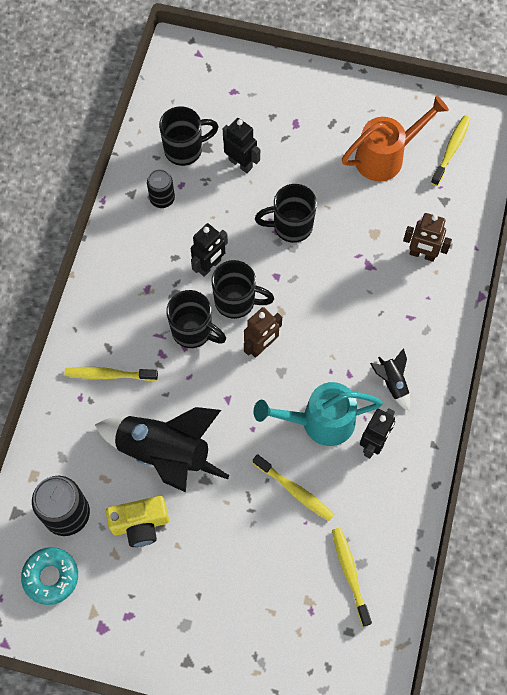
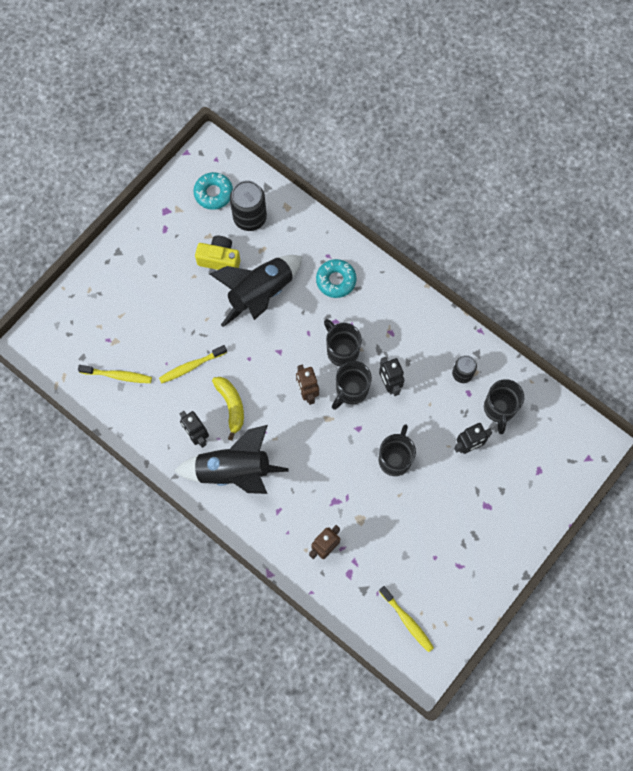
camera: 115 degrees right, 5 degrees up
yellow toothbrush [64,367,158,381] -> turquoise donut [316,259,357,298]
yellow camera [106,496,169,547] -> yellow camera turned 90 degrees clockwise [195,236,240,270]
black mug [166,290,226,348] -> black mug turned 90 degrees clockwise [324,319,362,366]
turquoise watering can [253,382,383,446] -> yellow banana [212,377,244,441]
orange watering can [342,96,449,181] -> none
black rocket [370,348,410,411] -> black rocket [174,425,289,494], size x2.24

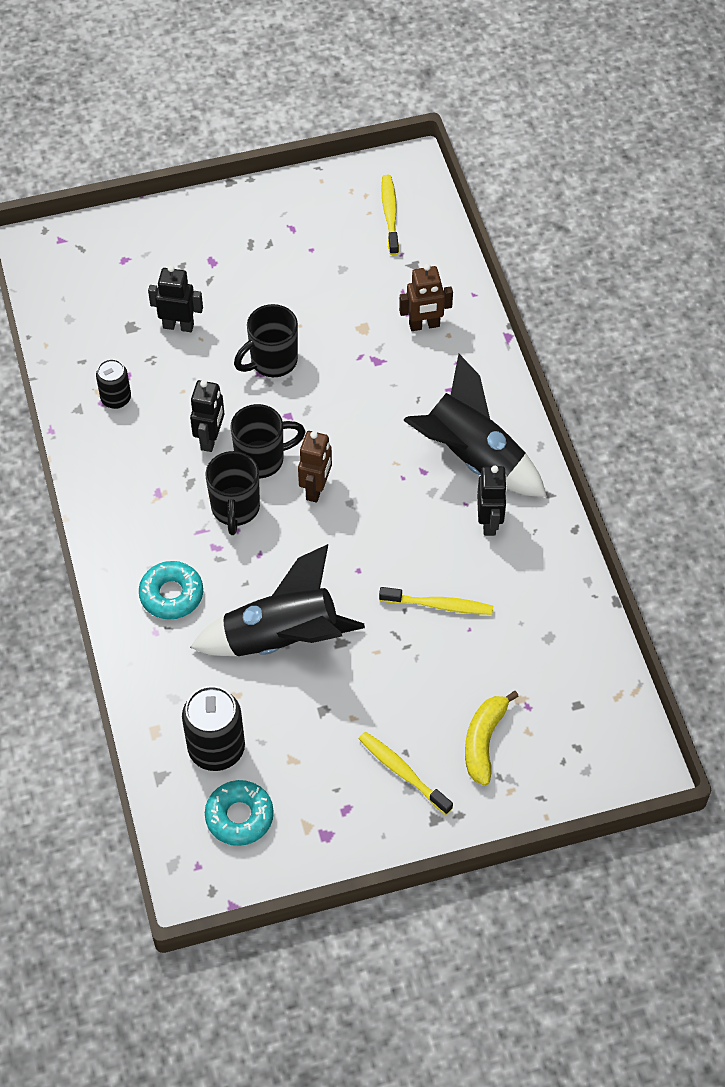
camera: 145 degrees left, 15 degrees down
yellow toothbrush [78,365,152,383] -> yellow toothbrush moved to [359,732,453,815]
yellow camera [195,236,240,270] -> none
yellow banana [212,377,244,441] -> yellow banana moved to [465,691,519,786]
black mug [484,379,524,434] -> none

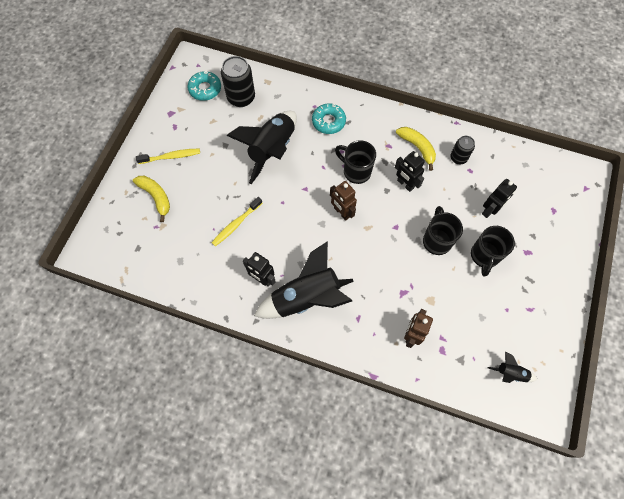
camera: 125 degrees right, 10 degrees up
black mug [230,404,306,478] -> black mug moved to [471,226,515,277]
yellow toothbrush [381,175,399,255] -> black rocket [488,352,538,383]
none -> yellow banana [396,127,436,171]

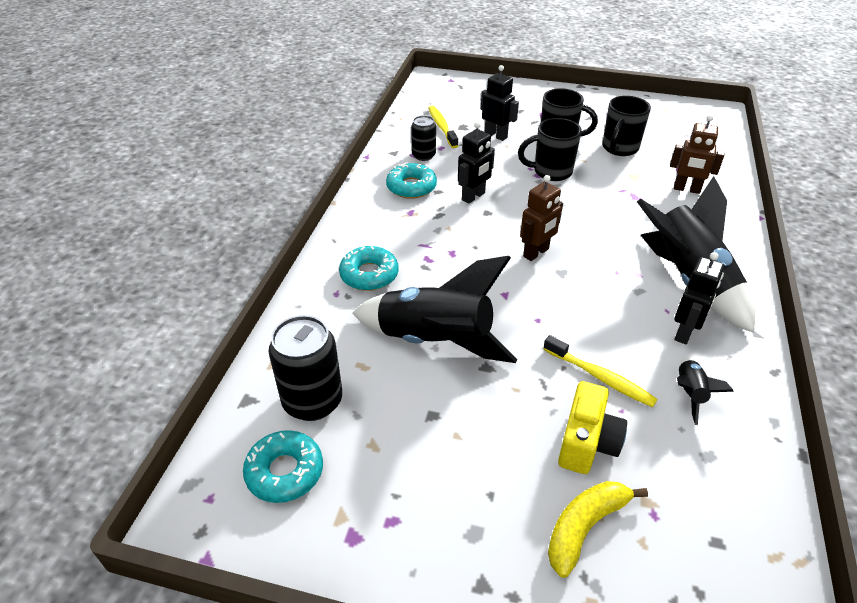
camera: 95 degrees left, 25 degrees down
yellow toothbrush [136,149,200,164] -> yellow toothbrush moved to [428,106,458,148]
black mug [335,140,376,184] -> black mug moved to [602,96,651,156]
yellow banana [396,127,436,171] -> turquoise donut [386,162,437,199]
black rocket [488,352,538,383] -> black rocket moved to [677,358,734,425]
none -> yellow camera [558,381,627,474]

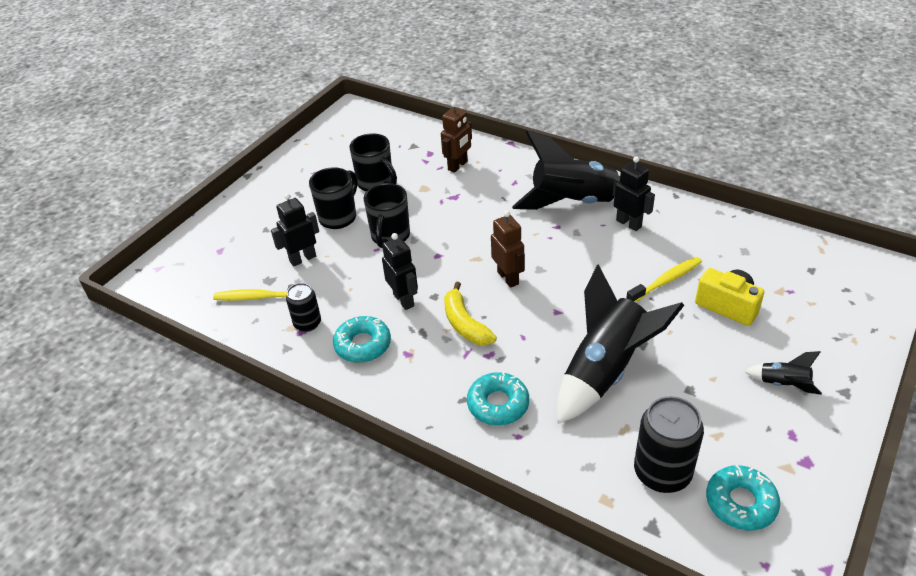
camera: 70 degrees left, 0 degrees up
yellow banana [548,481,648,578] -> yellow banana moved to [444,282,497,345]
black rocket [677,358,734,425] -> black rocket moved to [744,351,822,395]

